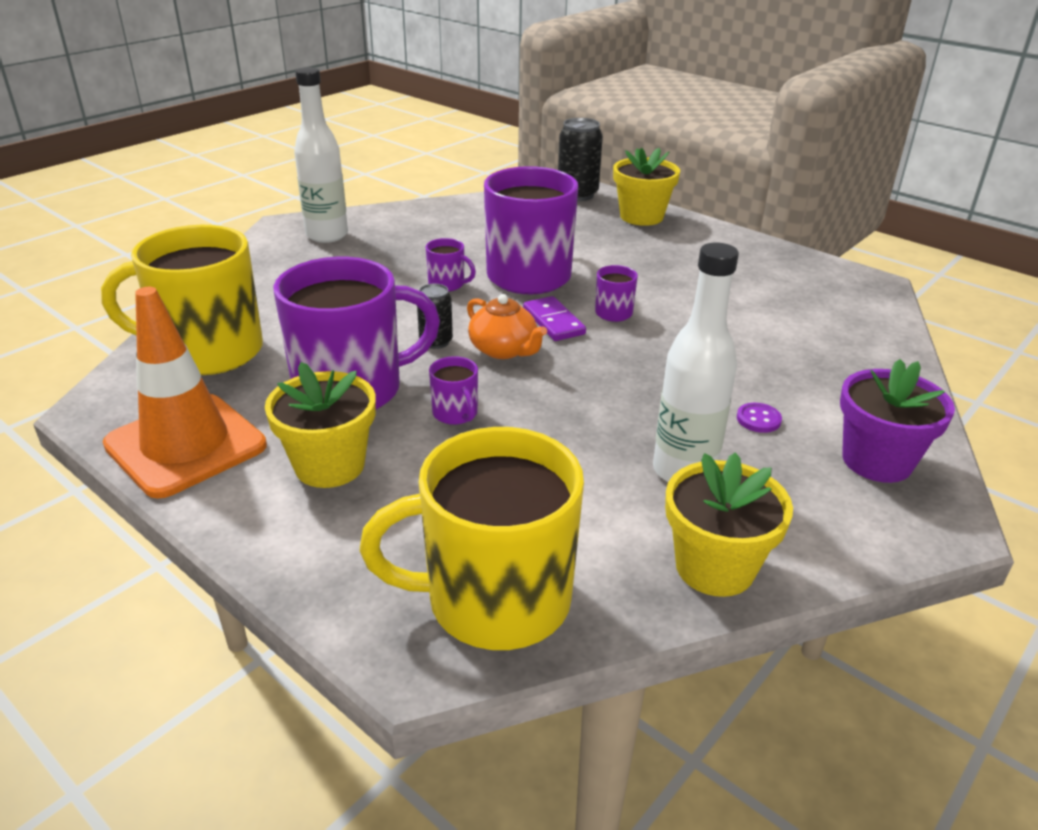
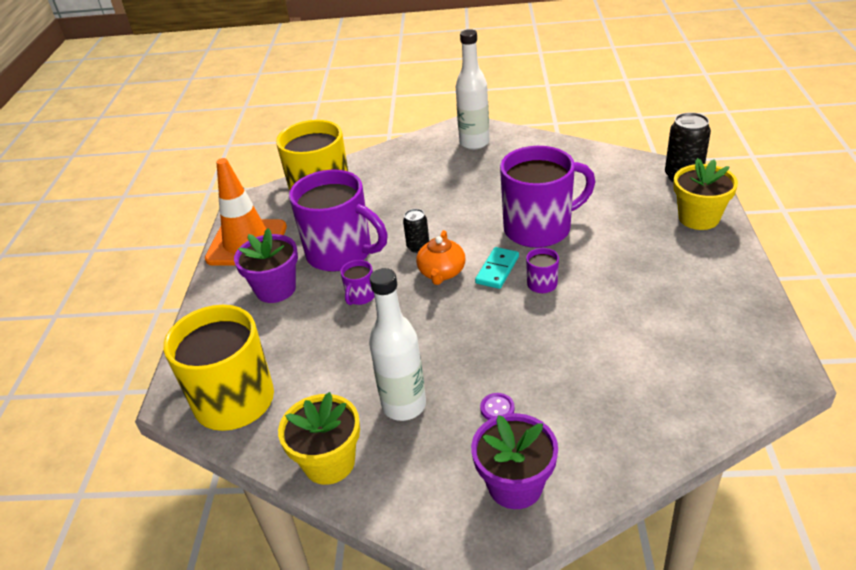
camera: 55 degrees right, 5 degrees up
yellow flower pot [265,362,376,488] -> purple flower pot [234,228,298,303]
purple mug [426,238,476,292] -> none
purple domino [523,296,586,341] -> turquoise domino [475,247,519,289]

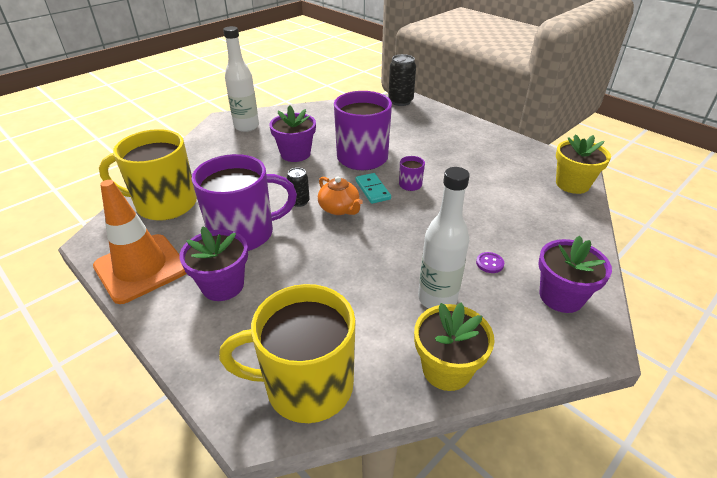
camera: 50 degrees left, 0 degrees up
purple mug [340,260,374,305] -> none
yellow flower pot [673,158,738,230] -> yellow flower pot moved to [556,134,611,194]
none -> purple flower pot [269,105,316,162]

